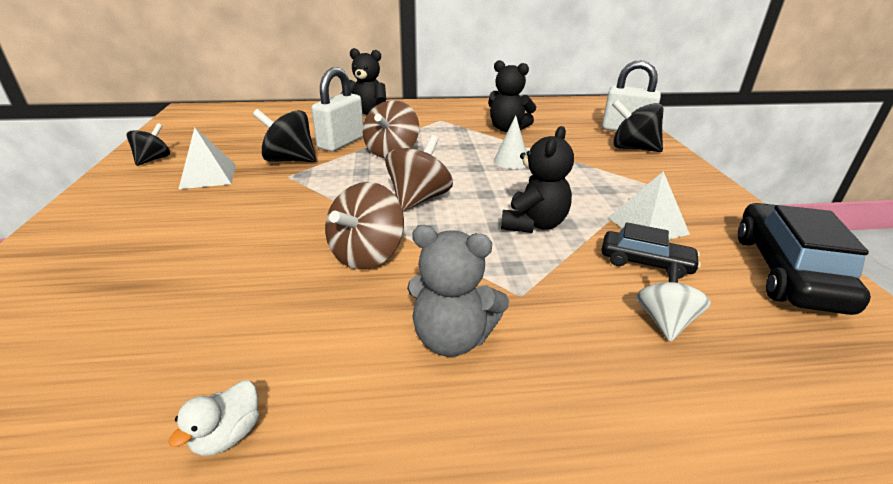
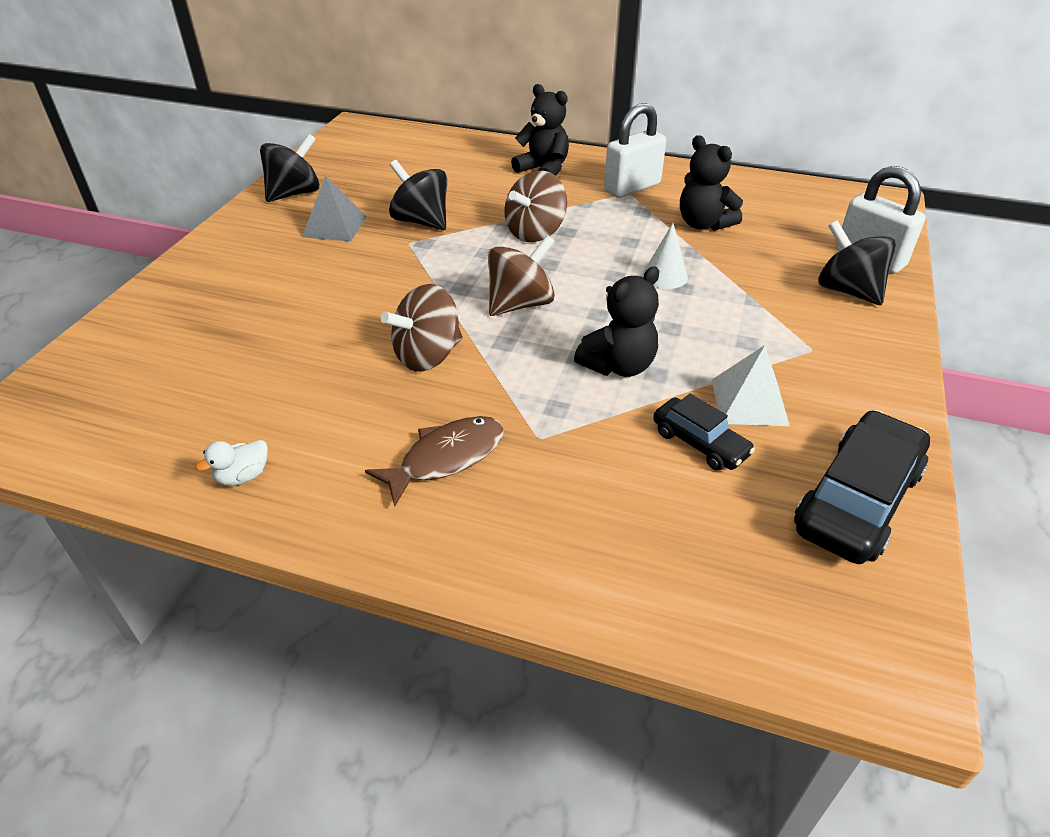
camera: 25 degrees right, 10 degrees up
black spinning top [127,123,170,166] -> black spinning top [260,134,320,202], size x1.54
white pyramid [179,127,236,189] -> grey pyramid [302,176,367,242]
white padlock [311,67,363,152] -> white padlock moved to [604,103,666,198]
grey teddy bear [407,225,509,357] -> brown fish [365,416,504,507]
white spinning top [636,262,711,342] -> none

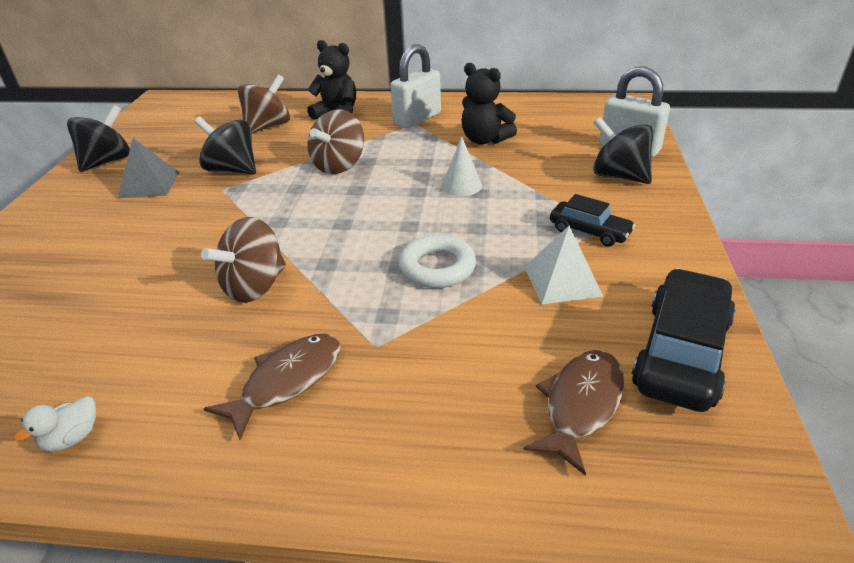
camera: 10 degrees left, 5 degrees down
brown spinning top [488,235,555,316] -> brown spinning top moved to [238,74,290,134]
black teddy bear [574,267,659,377] -> white ring [399,235,476,288]
black car [653,393,755,471] -> black car moved to [550,194,635,247]
none -> brown fish [523,350,624,476]

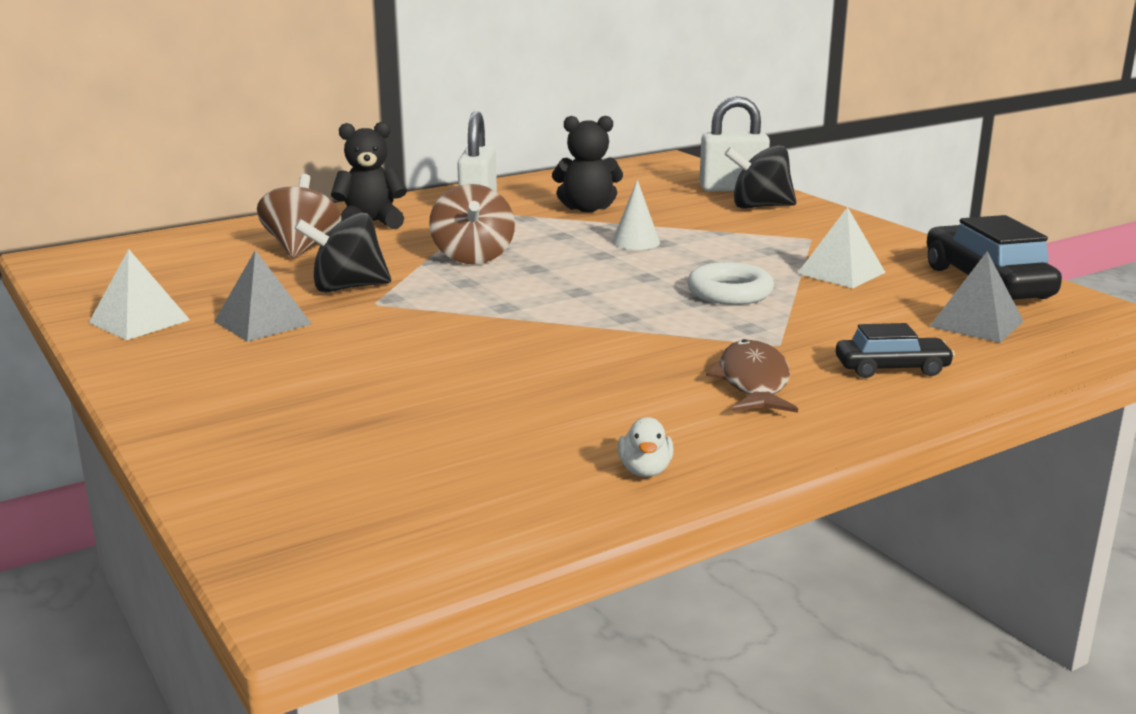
camera: 40 degrees left, 15 degrees down
black spinning top [67,105,130,172] -> white pyramid [89,249,190,340]
brown spinning top [201,217,286,303] -> none
brown fish [523,350,624,476] -> grey pyramid [929,251,1024,343]
black car [550,194,635,247] -> black car moved to [836,323,955,378]

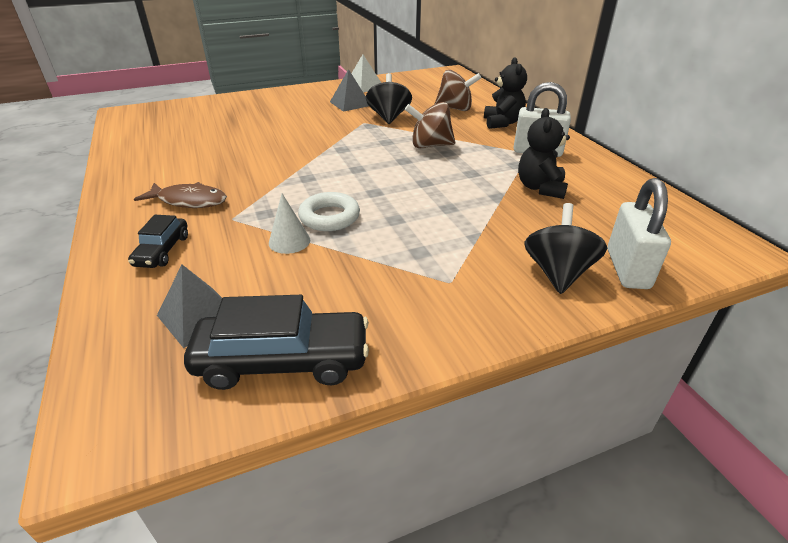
camera: 100 degrees right, 15 degrees up
white cone [612,180,660,250] -> white cone moved to [269,194,310,254]
white duck [618,417,673,477] -> none
white pyramid [797,207,886,288] -> none

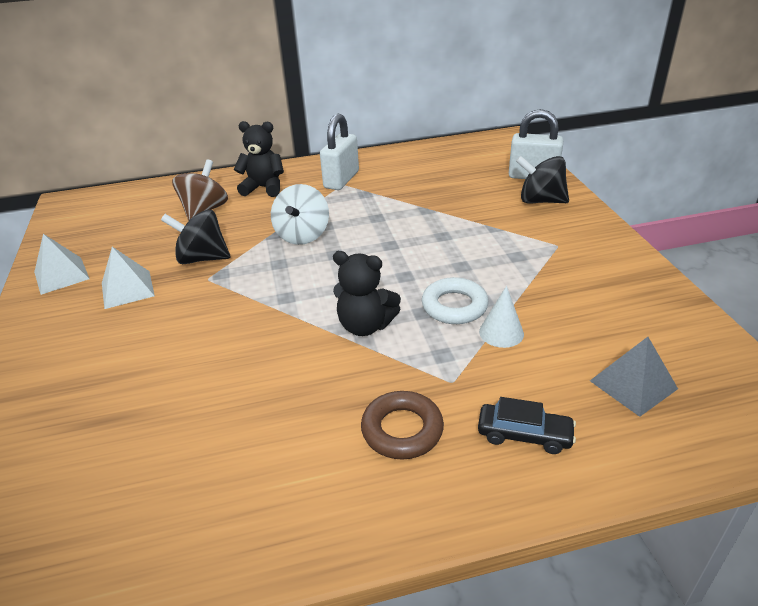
camera: 80 degrees left, 0 degrees up
brown fish [134,182,227,208] -> brown ring [361,391,444,460]
black car [184,295,369,390] -> none
grey pyramid [330,69,369,112] -> white pyramid [102,247,155,309]
brown spinning top [405,102,455,148] -> white spinning top [271,184,329,245]
black teddy bear [518,108,570,199] -> black teddy bear moved to [333,251,401,336]

